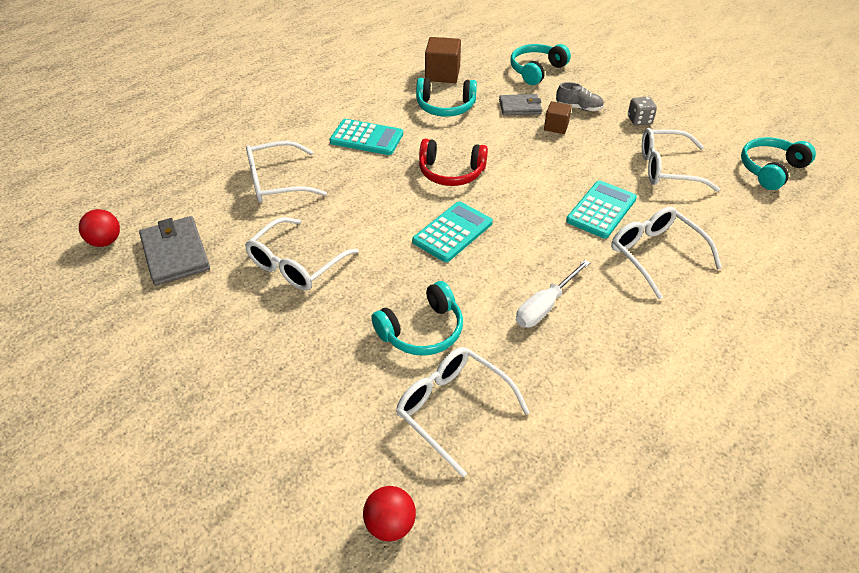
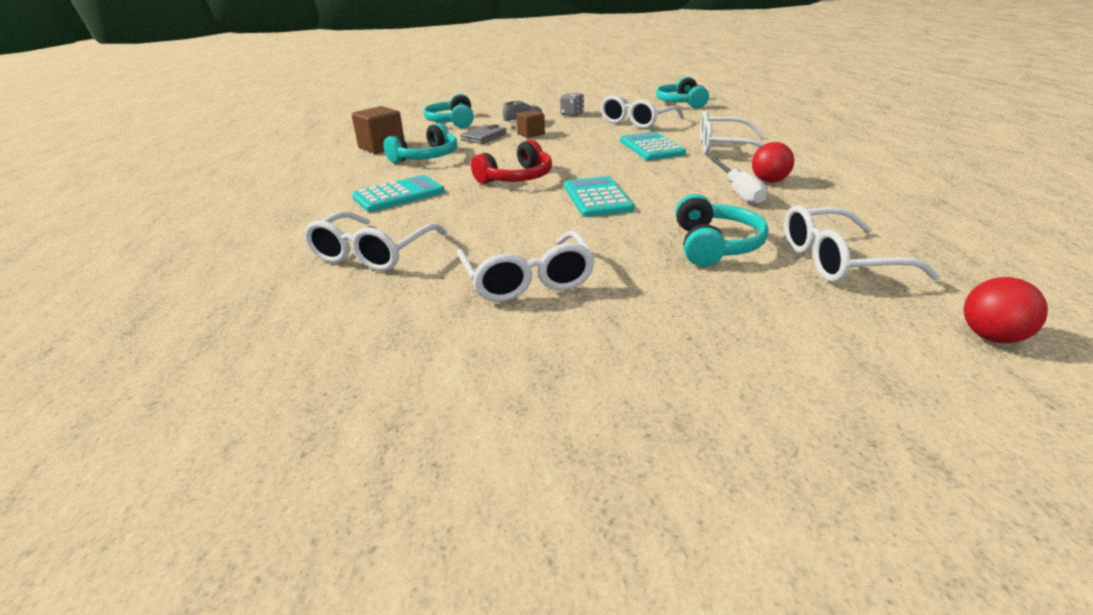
camera: 50 degrees left, 15 degrees down
red ball [79,209,120,247] -> red ball moved to [752,142,794,183]
grey wallet [139,216,210,285] -> none

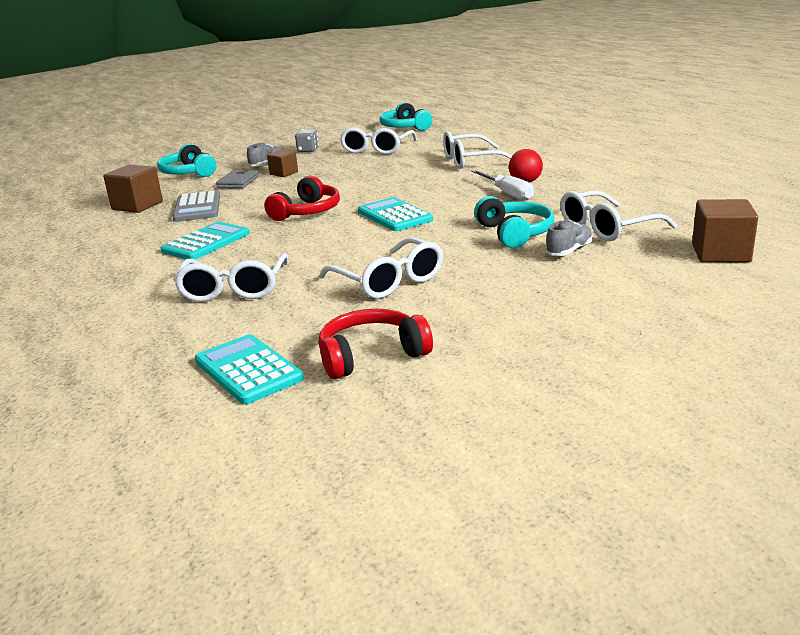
camera: 20 degrees left, 5 degrees down
turquoise headphones [383,123,457,163] -> grey calculator [172,191,220,222]
turquoise calculator [620,132,686,160] -> turquoise calculator moved to [195,334,304,404]
red ball [964,277,1048,343] -> brown cube [692,199,758,262]
none -> red headphones [318,309,433,379]
none -> grey shoe [545,220,593,256]

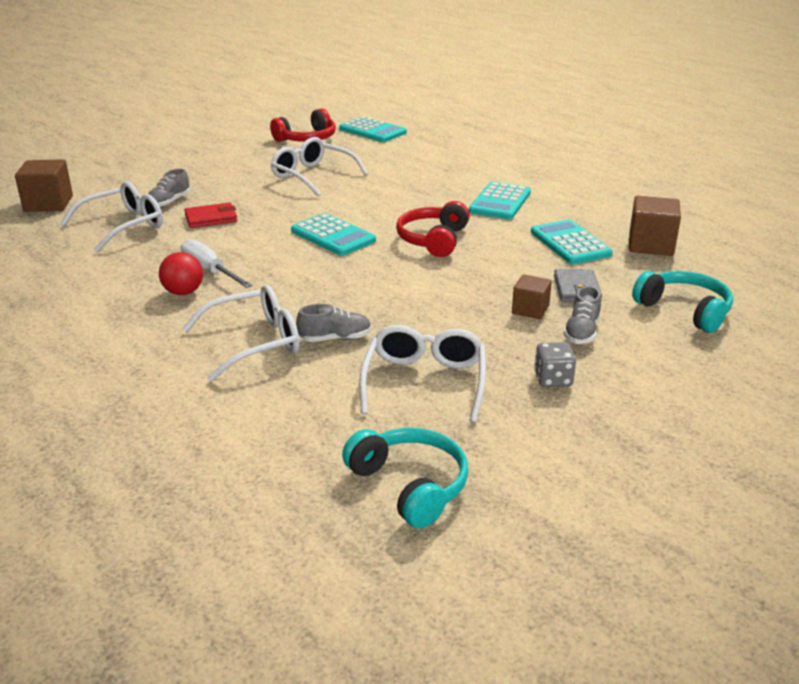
camera: 165 degrees right, 5 degrees up
grey calculator [172,191,220,222] -> turquoise calculator [531,219,613,264]
white glasses [174,253,288,302] -> none
turquoise headphones [474,196,554,248] -> red wallet [184,202,237,228]
none -> grey shoe [296,304,372,342]

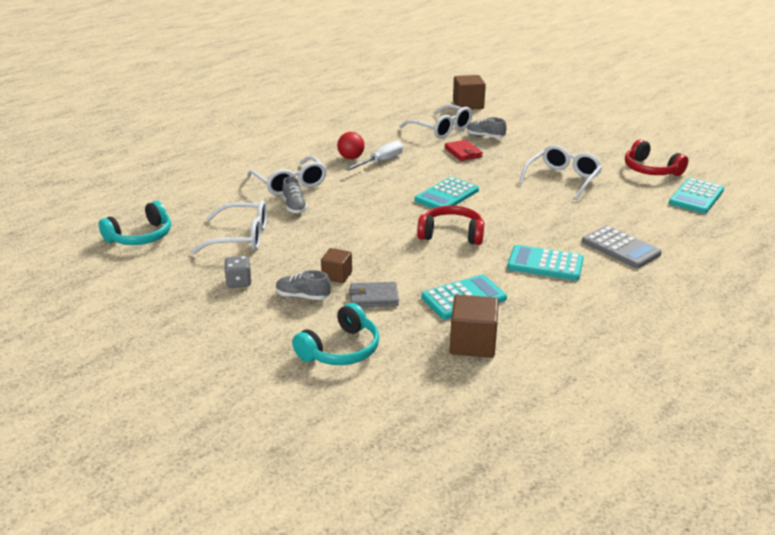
camera: 85 degrees right, 0 degrees up
none -> grey calculator [582,225,662,268]

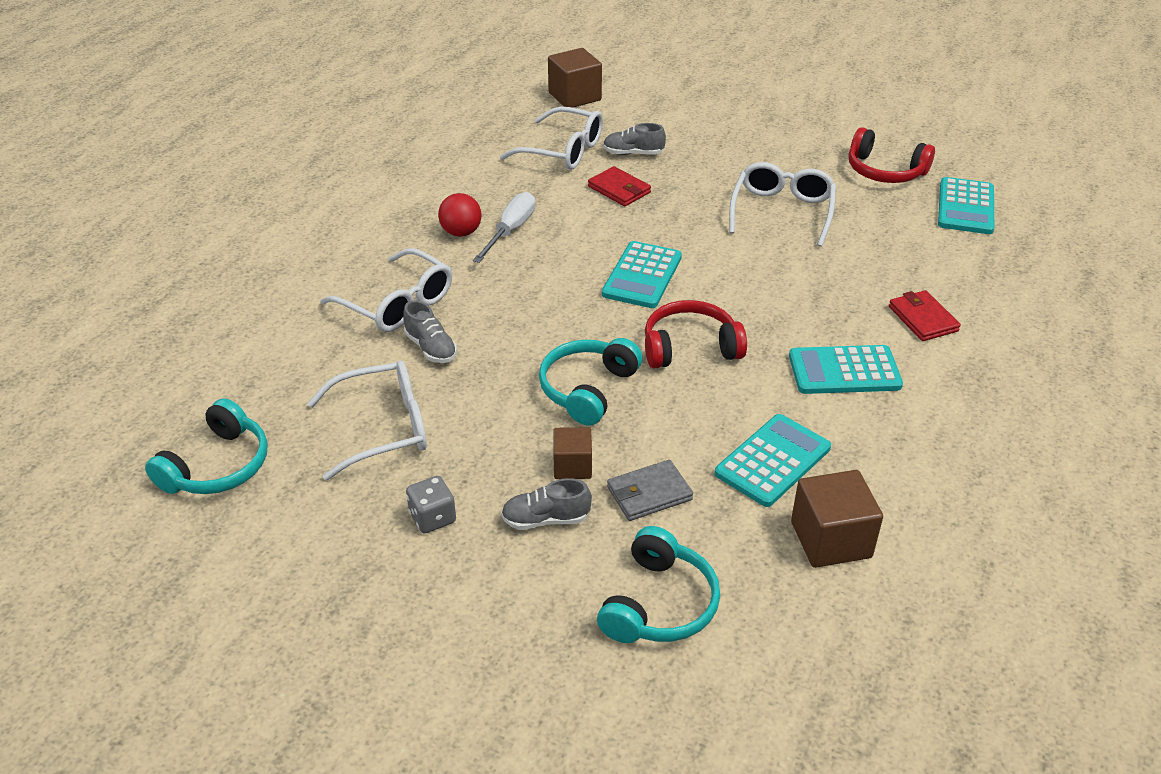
camera: 20 degrees left, 10 degrees up
grey calculator [582,225,662,268] -> red wallet [889,290,961,341]
none -> turquoise headphones [539,338,642,425]

